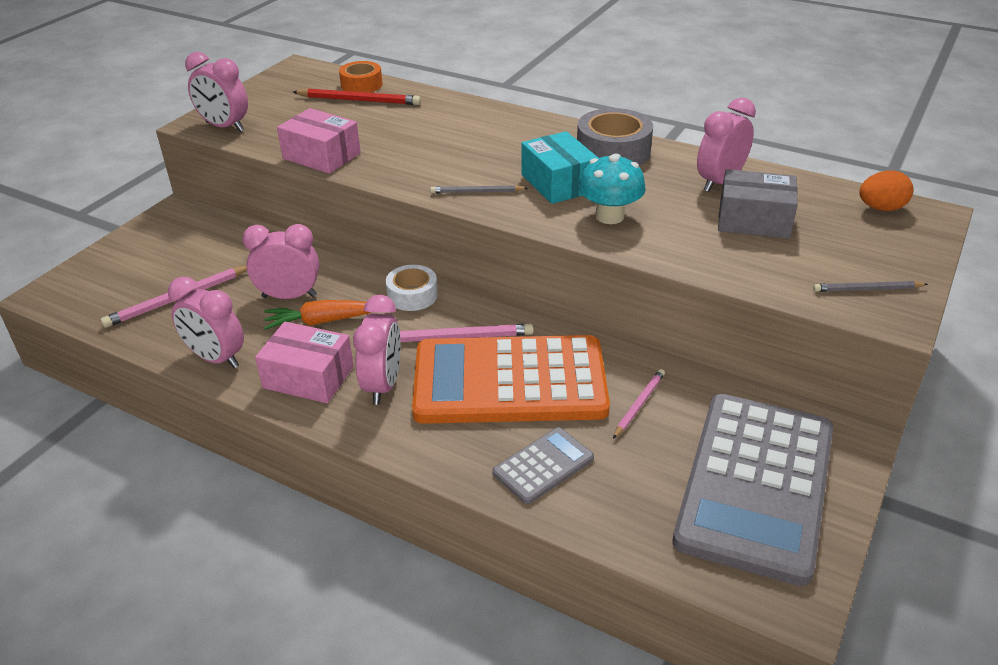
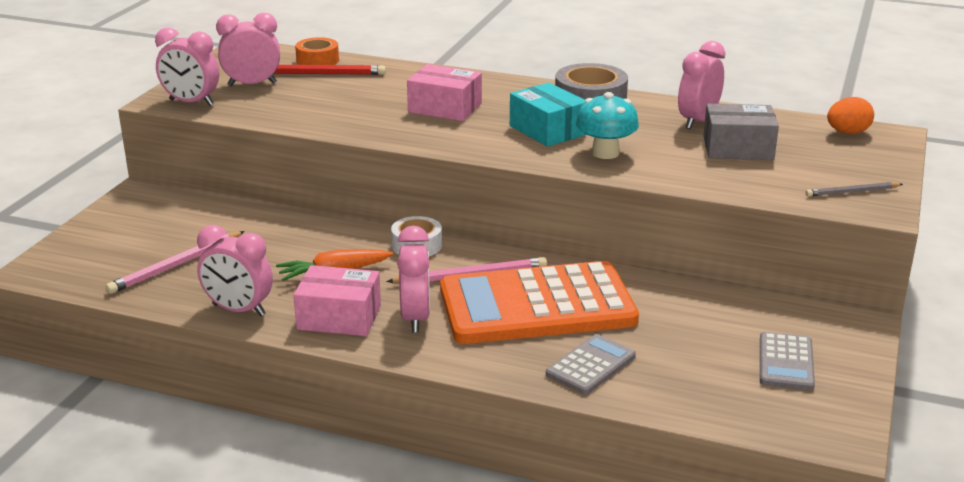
camera: 10 degrees left, 10 degrees down
pink clock [242,224,319,299] -> pink clock moved to [216,13,280,86]
pink box [277,108,361,174] -> pink box moved to [407,64,482,121]
grey pencil [430,185,528,193] -> none
pink pencil [613,369,665,439] -> none
grey calculator [672,394,833,586] -> grey calculator [760,332,815,390], size x0.44

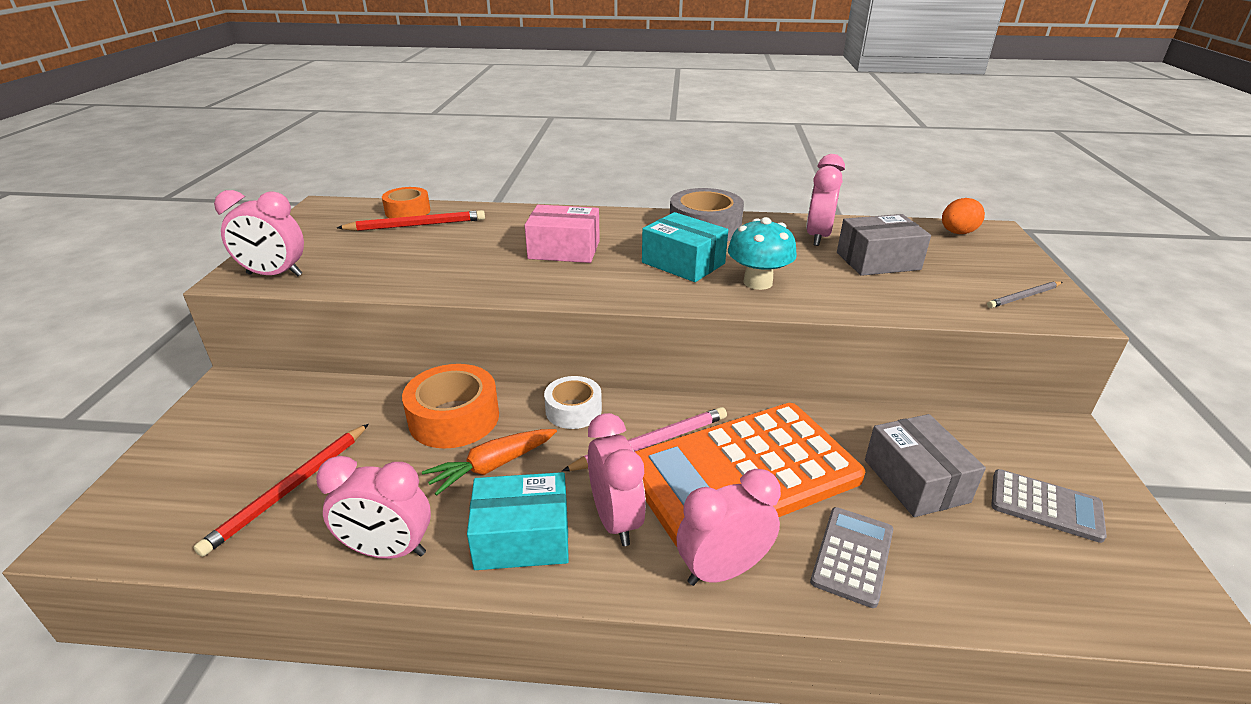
camera: 15 degrees left, 5 degrees up
pink pencil [105,231,245,294] -> red pencil [193,424,369,557]
pink clock [216,13,280,86] -> pink clock moved to [676,469,781,586]
pink box [293,265,381,336] -> turquoise box [467,472,569,570]
grey calculator [760,332,815,390] -> grey calculator turned 60 degrees counterclockwise [991,469,1107,543]
none -> orange tape [402,364,499,449]
none -> grey box [865,414,986,517]

